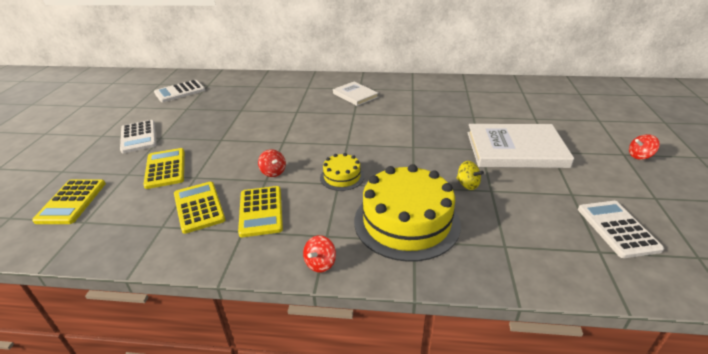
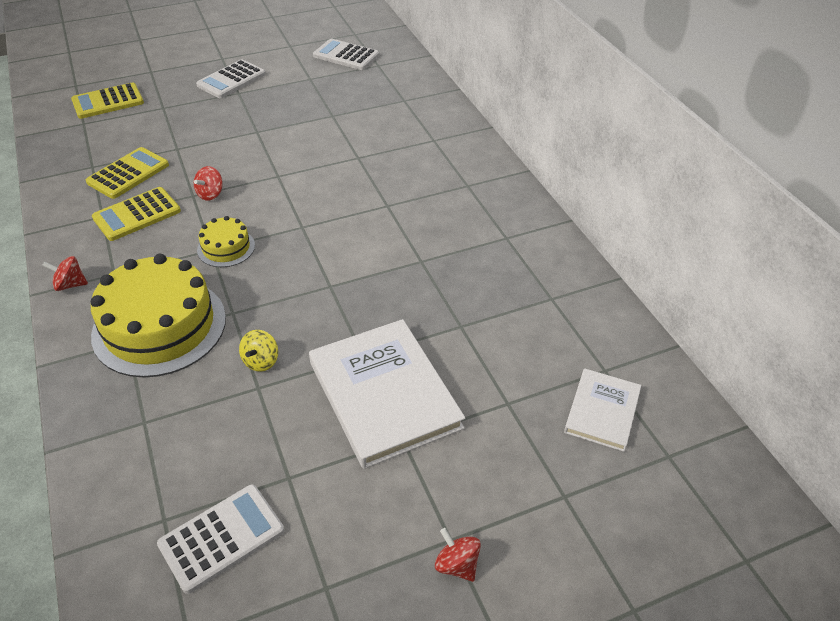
camera: 60 degrees right, 10 degrees up
yellow calculator [143,148,185,189] -> none
white book [333,82,378,106] -> white book moved to [564,368,641,452]

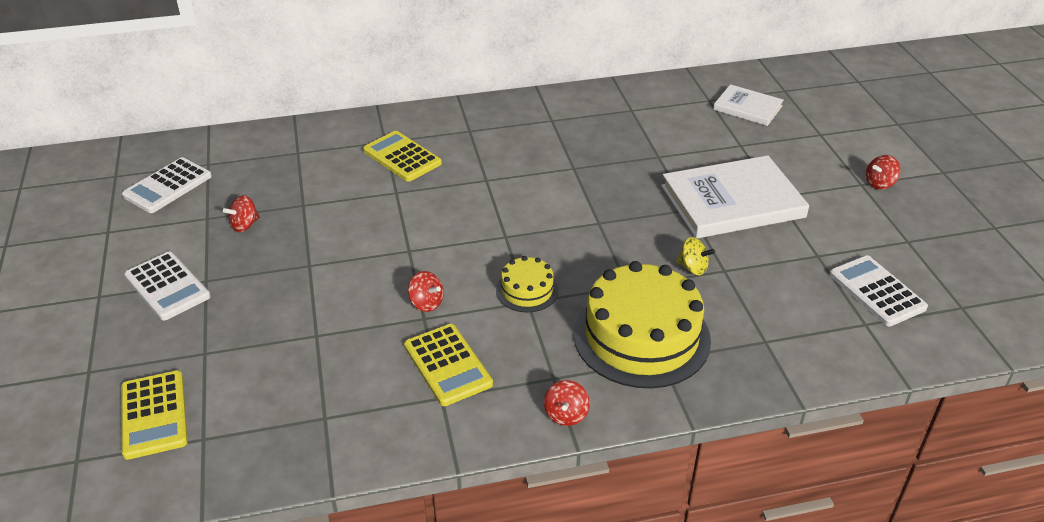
camera: 80 degrees left, 5 degrees down
yellow calculator [86,147,169,199] -> yellow calculator moved to [363,131,442,182]
none -> red spinning top [223,195,260,232]

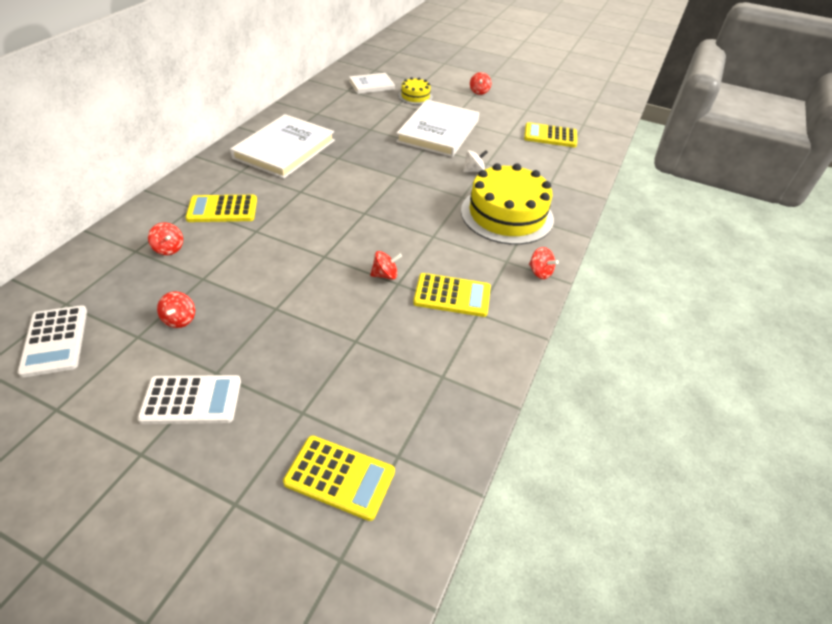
camera: 55 degrees left, 5 degrees up
yellow cake [496,256,559,313] -> yellow cake moved to [398,77,433,105]
yellow spinning top [676,237,715,275] -> white spinning top [463,150,488,172]
white calculator [829,255,928,326] -> yellow calculator [524,122,577,147]
none -> red spinning top [148,222,183,255]
none -> white book [230,114,335,179]

